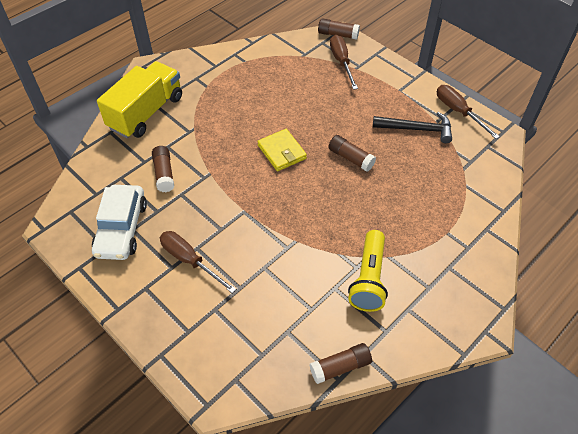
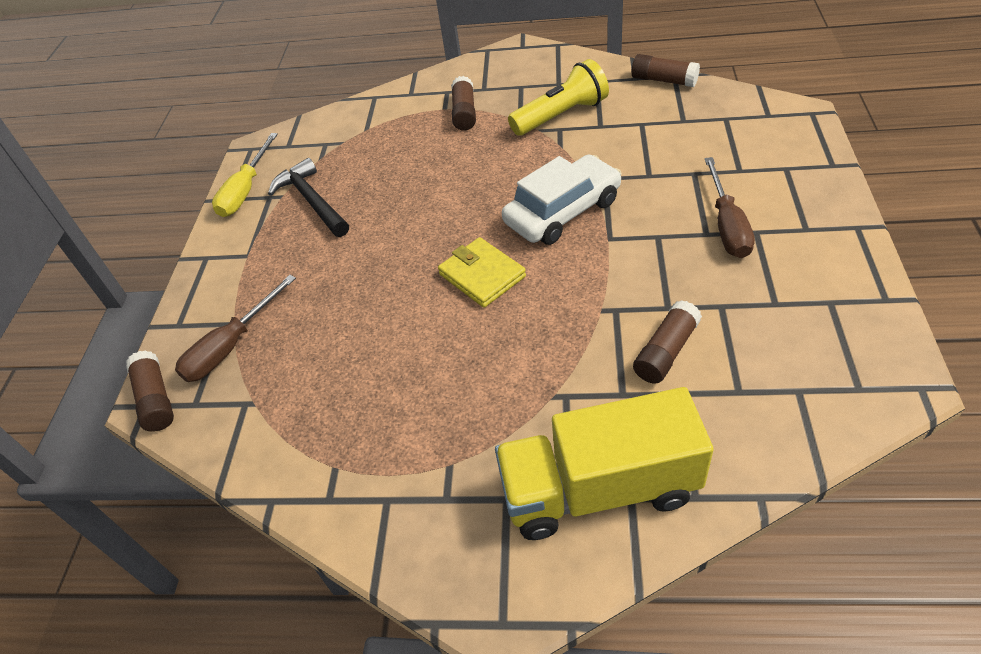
camera: 125 degrees left, 5 degrees down
white car [92,185,147,260] -> white car moved to [502,154,622,245]
yellow wallet [257,129,307,171] -> yellow wallet turned 60 degrees counterclockwise [438,237,526,308]
brown glue stick [328,135,376,172] -> brown glue stick moved to [451,76,476,131]
brown screwdriver [437,85,500,139] -> yellow screwdriver [212,133,278,217]

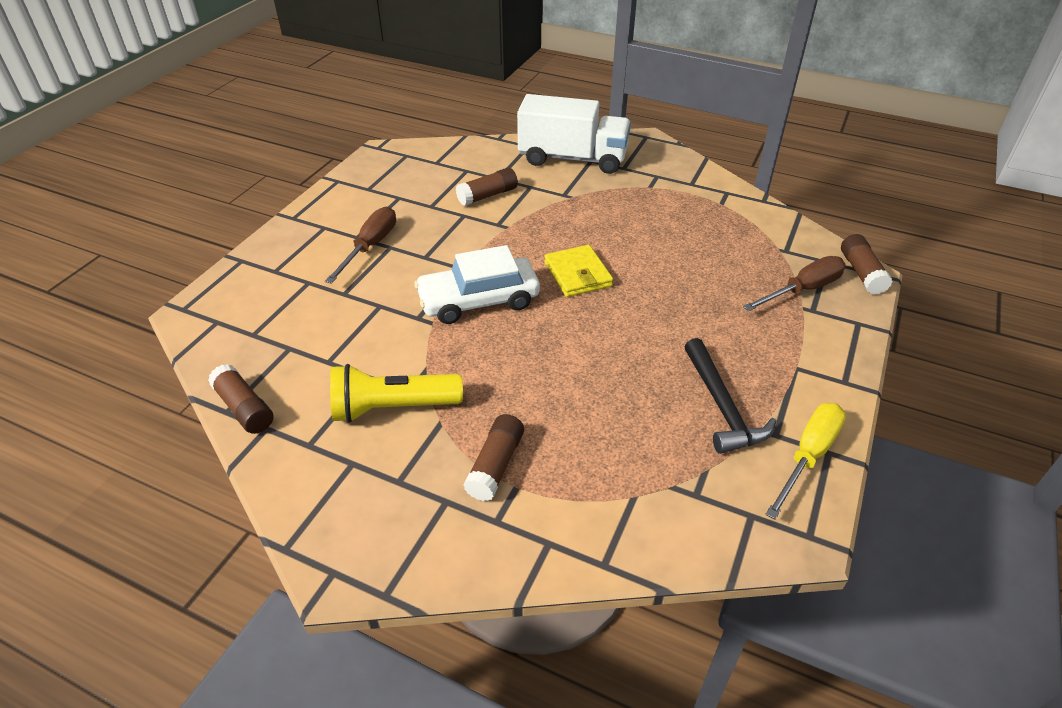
camera: 165 degrees left, 5 degrees down
yellow truck [495,387,714,540] -> white truck [517,94,631,174]

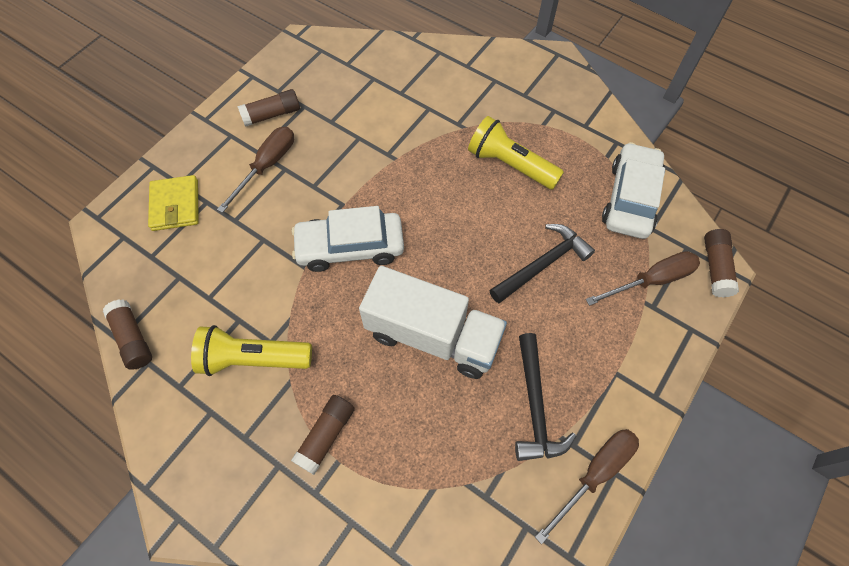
camera: 10 degrees right, 20 degrees up
brown glue stick [456,167,518,206] -> brown glue stick moved to [237,89,300,127]
white truck [517,94,631,174] -> white truck moved to [359,266,507,379]
yellow wallet [544,245,613,297] -> yellow wallet moved to [148,175,199,231]
yellow screwdriver [765,403,846,520] -> brown screwdriver [535,429,639,544]
none -> yellow flashlight [468,116,564,189]
none -> black hammer [489,224,595,303]
none -> white car [602,142,665,239]

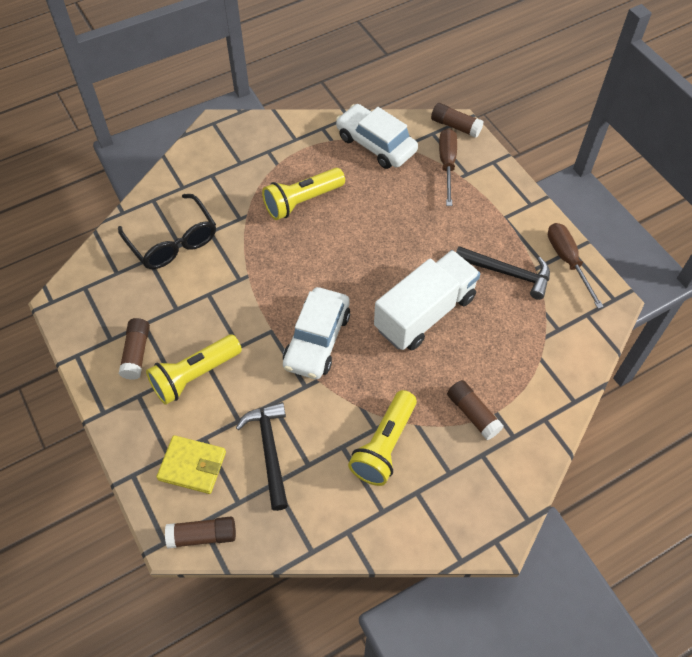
camera: 65 degrees left, 5 degrees down
brown glue stick [103,299,152,370] -> brown glue stick moved to [165,517,236,549]
brown screwdriver [217,127,294,213] -> yellow flashlight [146,334,242,405]
black hammer [489,224,595,303] -> black hammer moved to [236,402,288,511]
none -> black glasses [118,194,216,269]

